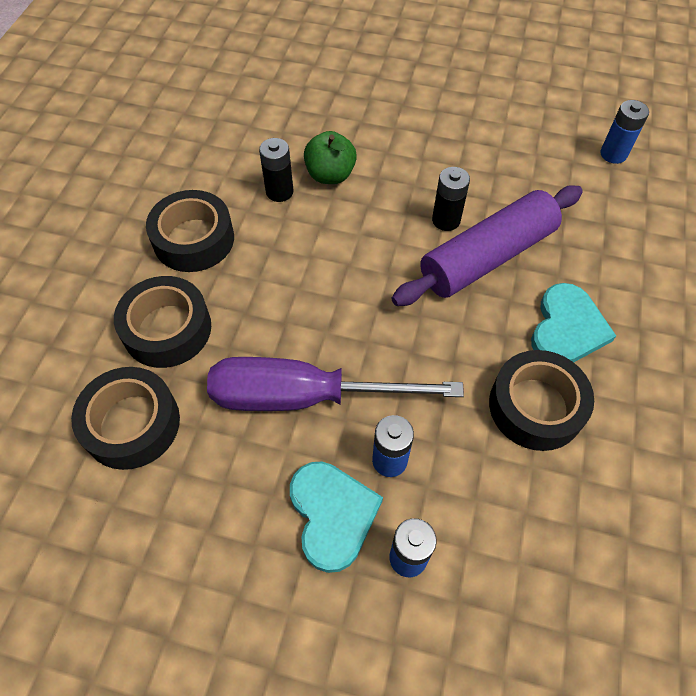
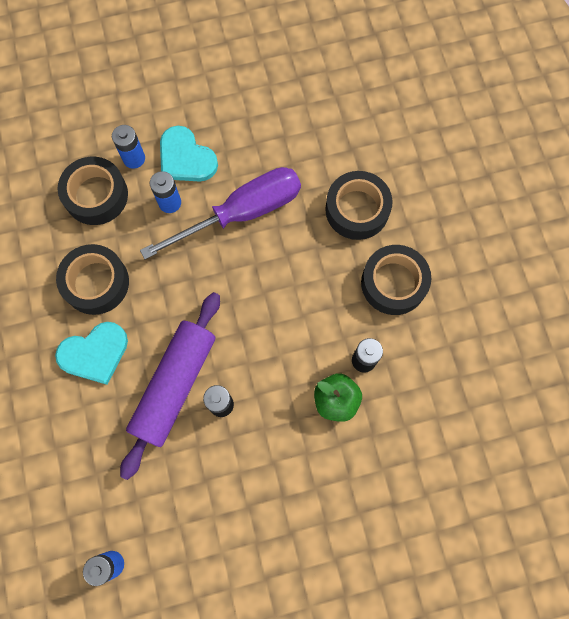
camera: 150 degrees right, 15 degrees up
black tape [71,367,180,470] -> black tape moved to [58,157,128,225]
turquoise heart [531,283,616,362] -> turquoise heart turned 105 degrees counterclockwise [55,322,128,385]

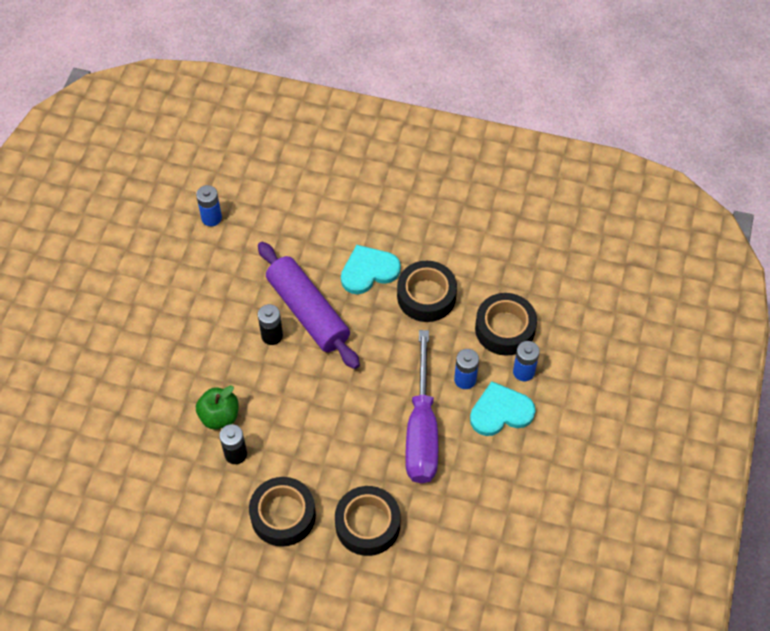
camera: 120 degrees right, 15 degrees down
turquoise heart [55,322,128,385] -> turquoise heart turned 60 degrees clockwise [341,245,401,294]

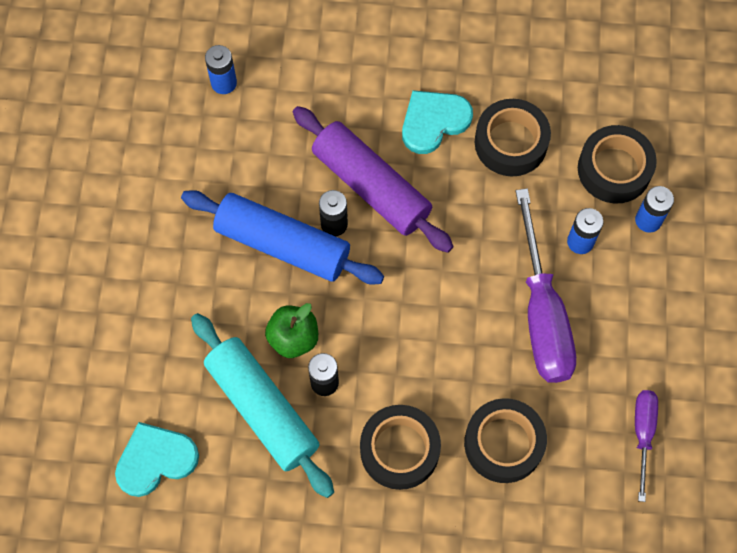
camera: 10 degrees left, 10 degrees up
turquoise heart [470,381,536,436] -> turquoise heart moved to [115,422,199,497]
none -> blue rolling pin [181,190,384,285]
none -> turquoise rolling pin [191,313,334,498]
none -> purple screwdriver [635,390,658,502]

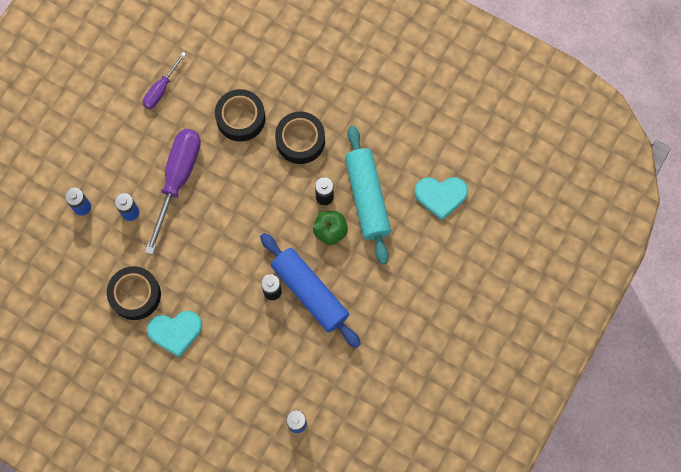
camera: 155 degrees left, 5 degrees up
purple rolling pin [293,106,454,253] -> none
black tape [578,125,657,204] -> none

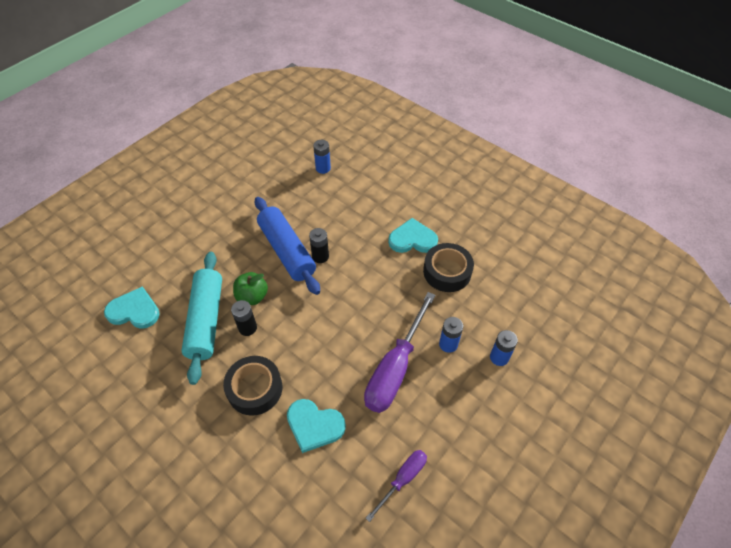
camera: 170 degrees left, 20 degrees down
black tape [215,89,265,142] -> turquoise heart [287,399,346,453]

